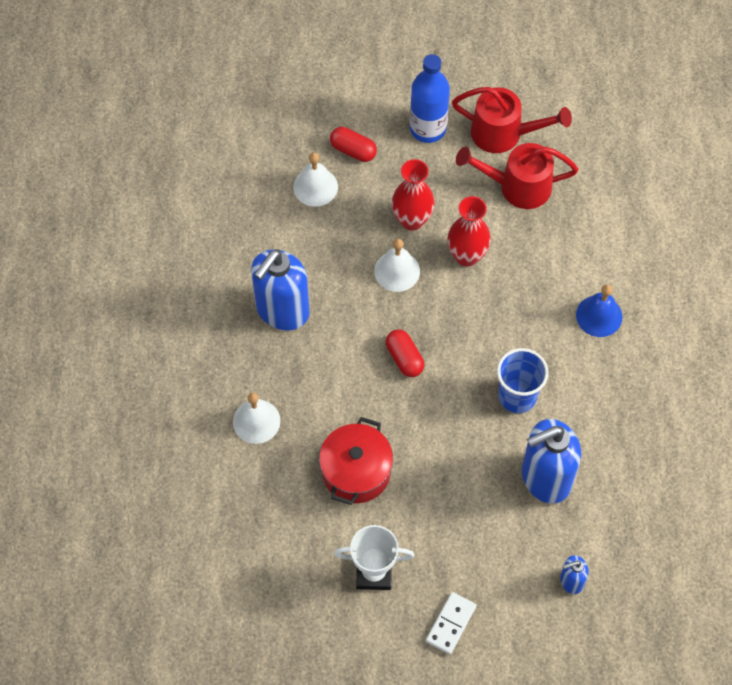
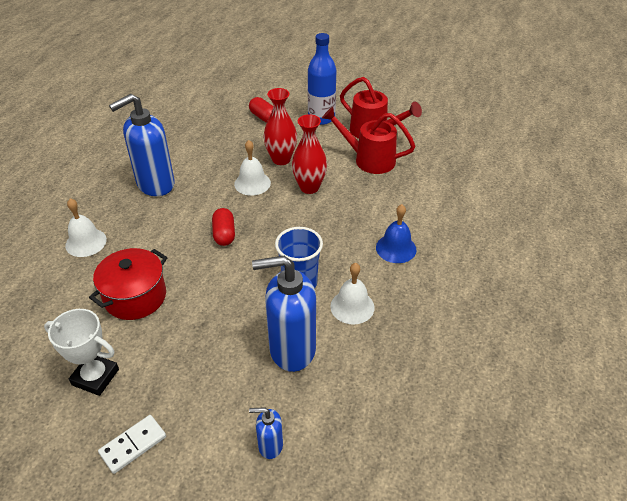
camera: 20 degrees right, 20 degrees down
white bell [293,152,338,207] -> white bell moved to [330,263,375,324]

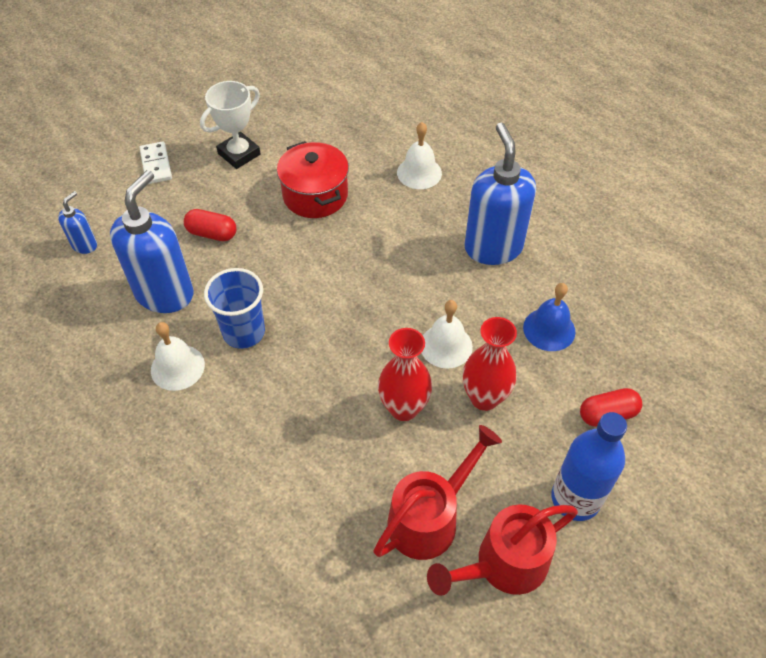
camera: 115 degrees right, 10 degrees up
red capsule [212,208,235,246] -> red capsule moved to [184,209,236,241]
blue bell [376,204,417,263] -> blue bell moved to [523,283,576,351]

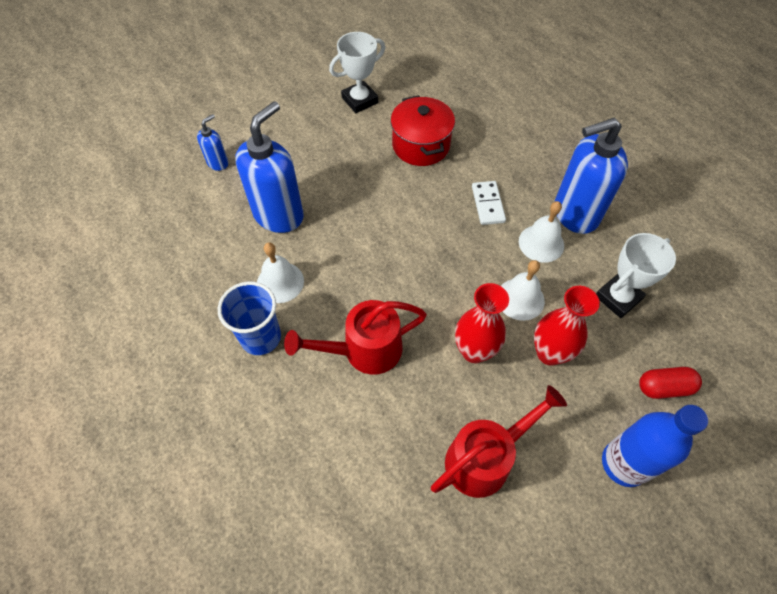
camera: 10 degrees right, 5 degrees up
white domino [139,141,172,184] -> white domino moved to [472,181,506,225]
red capsule [184,209,236,241] -> none
blue cup [204,268,265,349] -> blue cup moved to [218,281,281,355]
white bell [397,122,442,189] -> white bell moved to [519,201,564,263]
red watering can [427,504,578,596] -> red watering can moved to [284,300,427,374]
blue soap dispenser [464,123,536,265] -> blue soap dispenser turned 105 degrees counterclockwise [554,118,628,234]
blue bell [523,283,576,351] -> white trophy [596,233,676,318]

